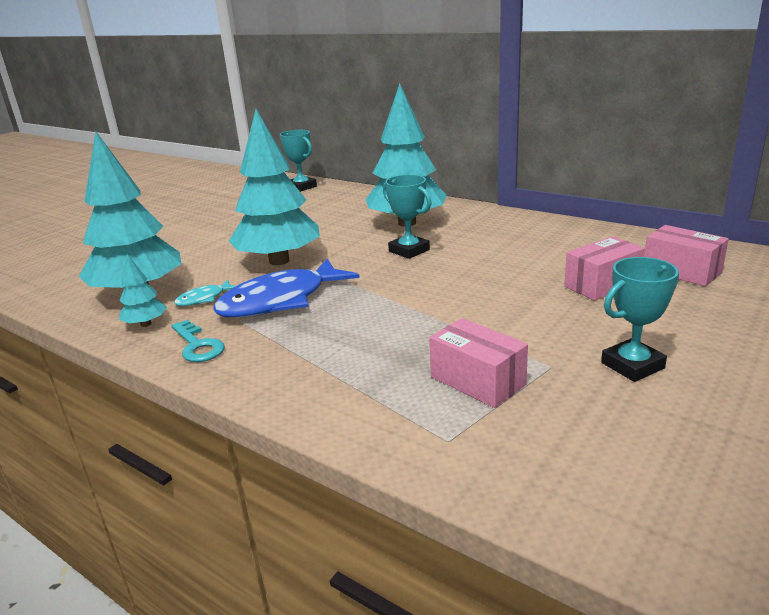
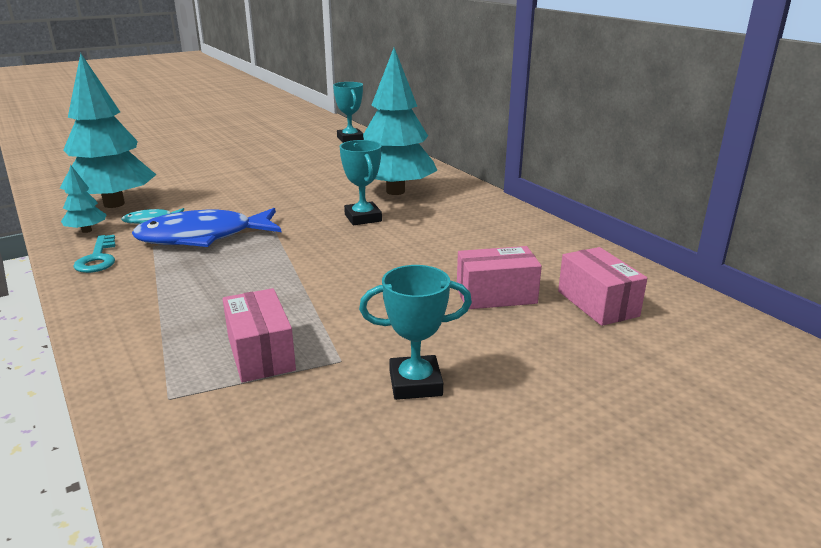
camera: 20 degrees right, 0 degrees up
turquoise tree [229,109,320,265] -> none

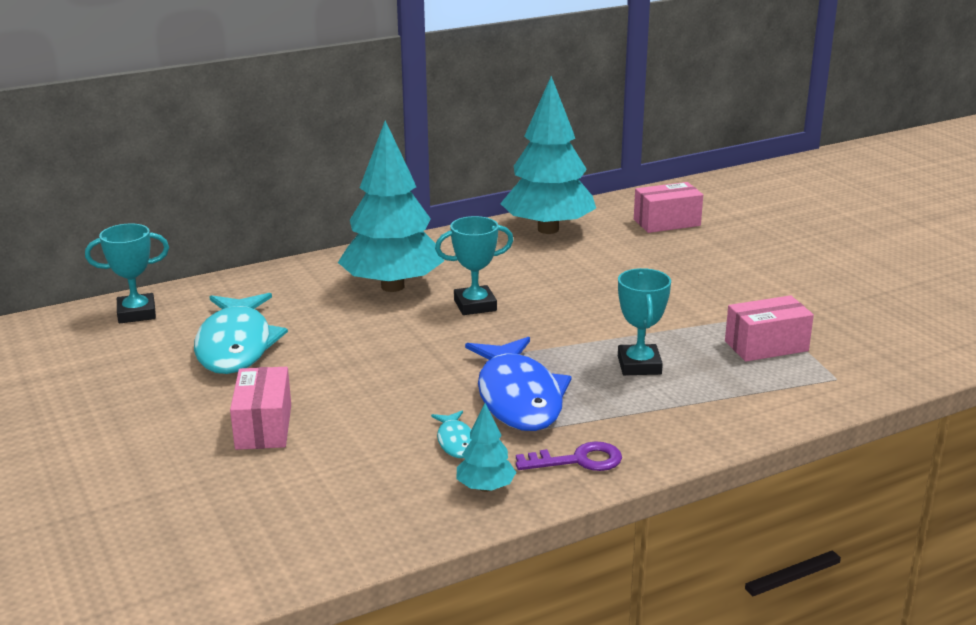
camera: 85 degrees left, 0 degrees up
turquoise tree [60,53,156,208] -> turquoise tree moved to [500,76,596,234]
turquoise key [73,235,116,273] -> purple key [516,441,622,471]
turquoise trophy [359,265,472,400] -> turquoise trophy moved to [618,268,671,375]
pink box [457,246,542,309] -> pink box moved to [230,367,291,450]
none -> turquoise fish [194,293,288,374]

